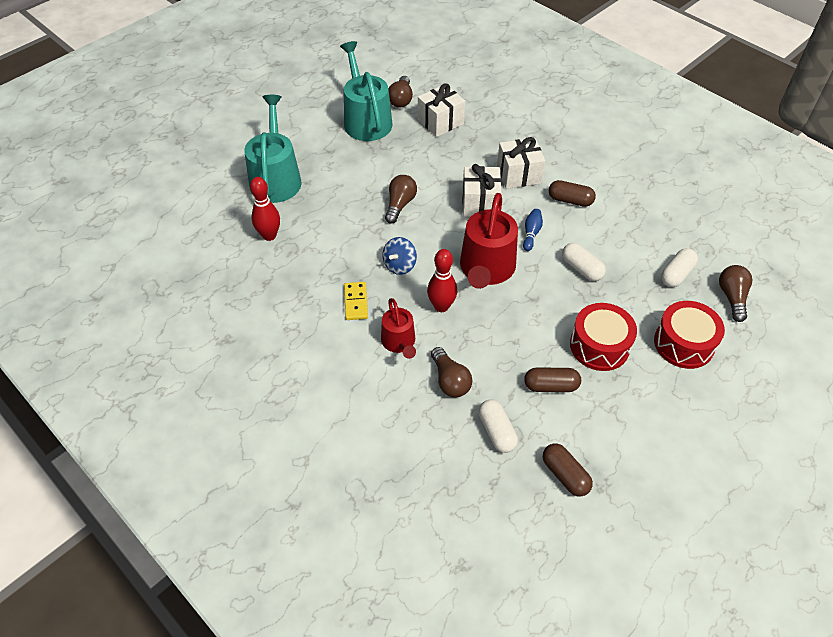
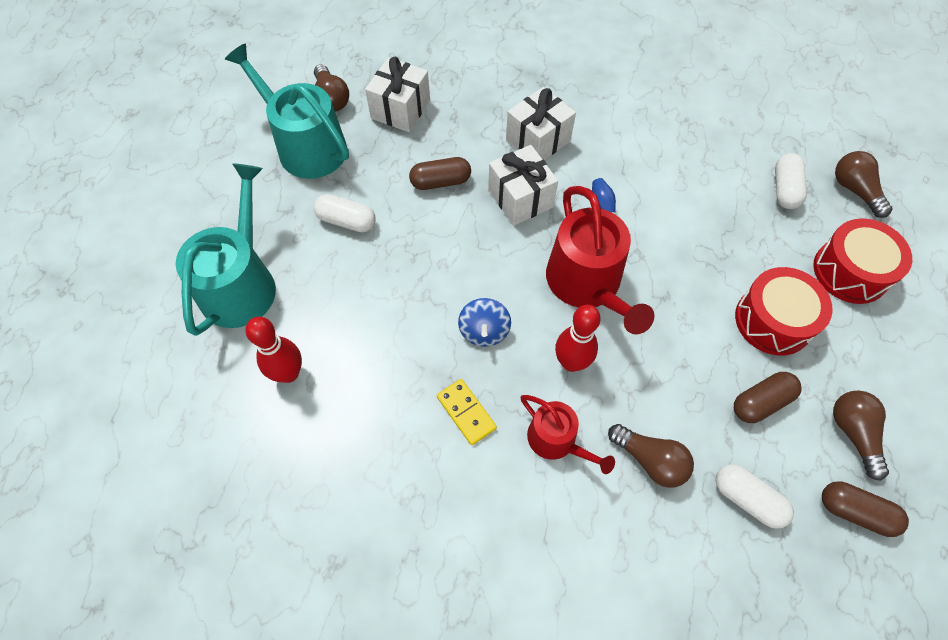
camera: 30 degrees left, 10 degrees up
turquoise watering can [244,95,302,203] -> turquoise watering can turned 45 degrees clockwise [175,164,276,336]
brown light bulb [385,175,417,224] -> brown light bulb moved to [833,391,889,481]
brown capsule [549,180,596,207] -> brown capsule moved to [409,157,471,190]
white capsule [562,243,606,281] -> white capsule moved to [314,194,376,232]

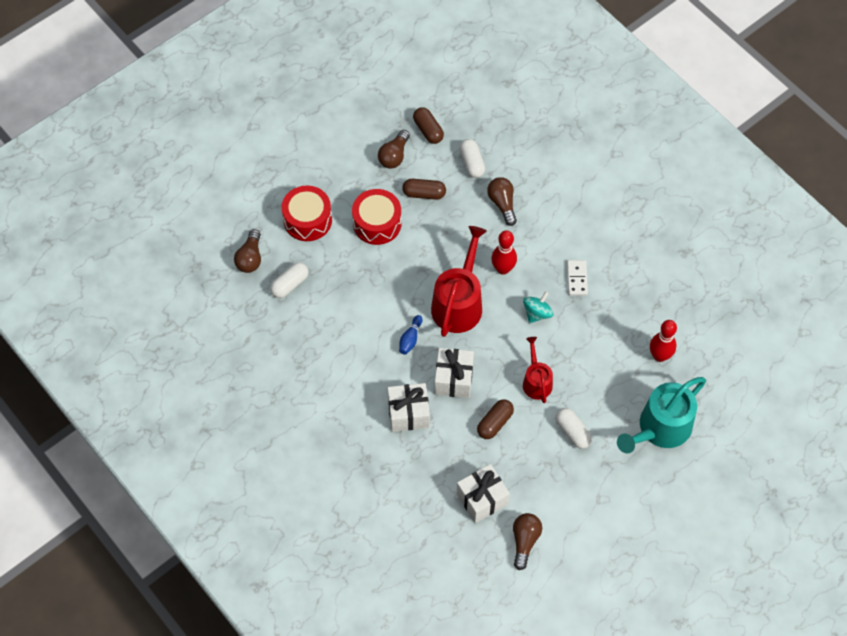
camera: 145 degrees left, 0 degrees up
turquoise watering can [225,43,349,179] -> none
brown capsule [409,157,471,190] -> brown capsule turned 75 degrees counterclockwise [477,399,514,439]
yellow domino [437,379,497,445] -> white domino [567,260,588,296]
blue spinning top [458,298,511,347] -> turquoise spinning top [523,291,553,323]
red watering can [521,395,615,474] -> red watering can moved to [523,337,553,403]

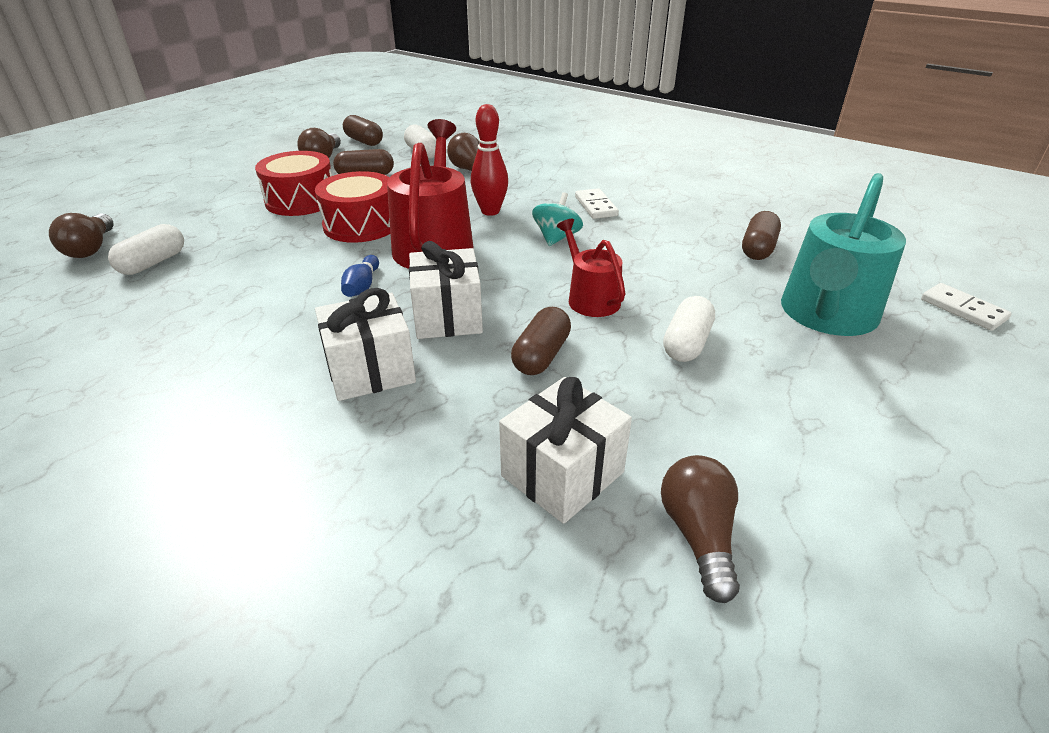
camera: 15 degrees left, 25 degrees down
red drum [282,186,332,241] -> red drum moved to [315,171,390,243]
white capsule [555,408,592,449] -> white capsule turned 75 degrees clockwise [663,296,715,362]
red bowling pin [650,320,677,362] -> brown capsule [742,211,781,260]
none -> white domino [921,283,1012,331]

